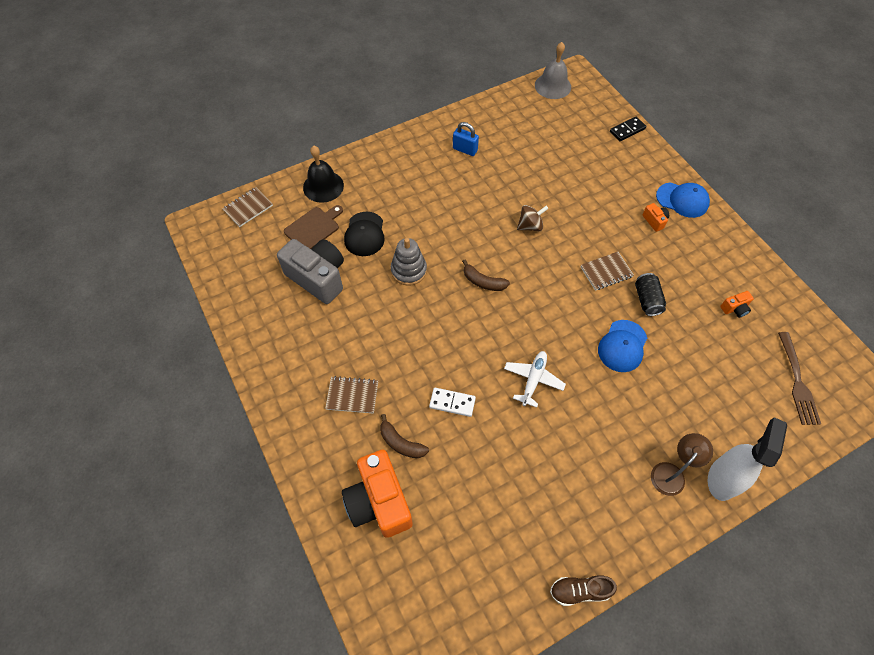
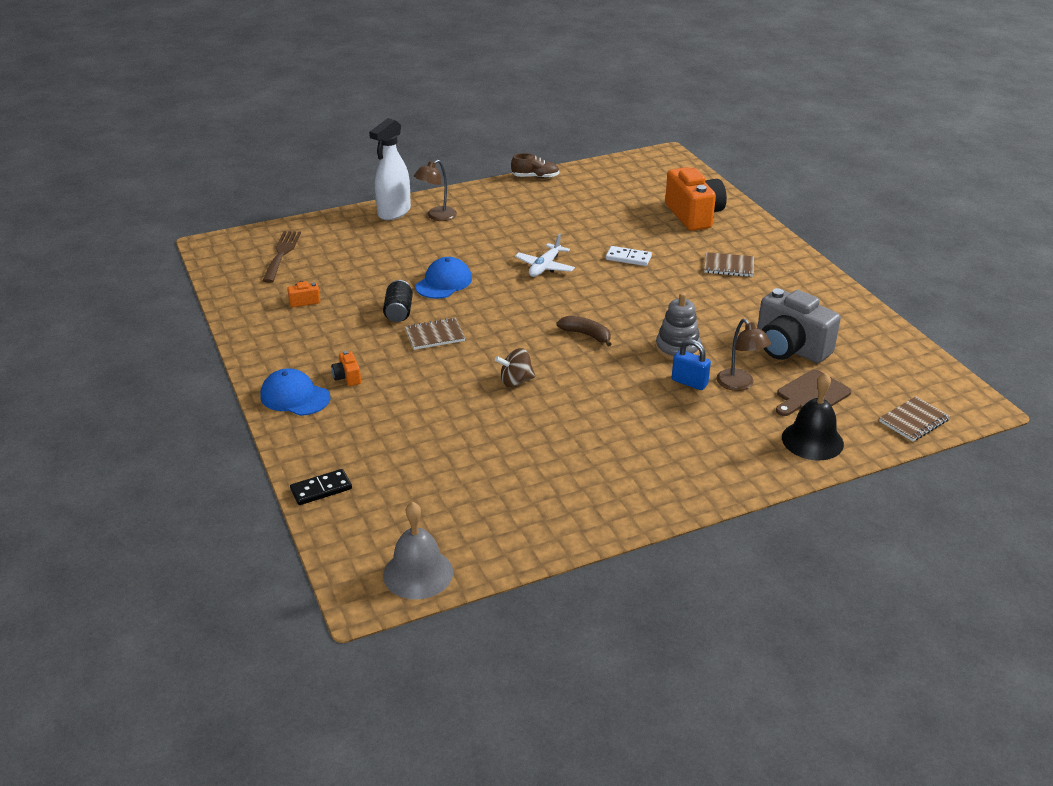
camera: 175 degrees left, 25 degrees down
black cap [344,212,385,256] -> brown lamp [716,319,771,391]
brown banana [380,414,429,458] -> none
blue padlock [453,122,479,156] -> blue padlock moved to [672,339,711,390]

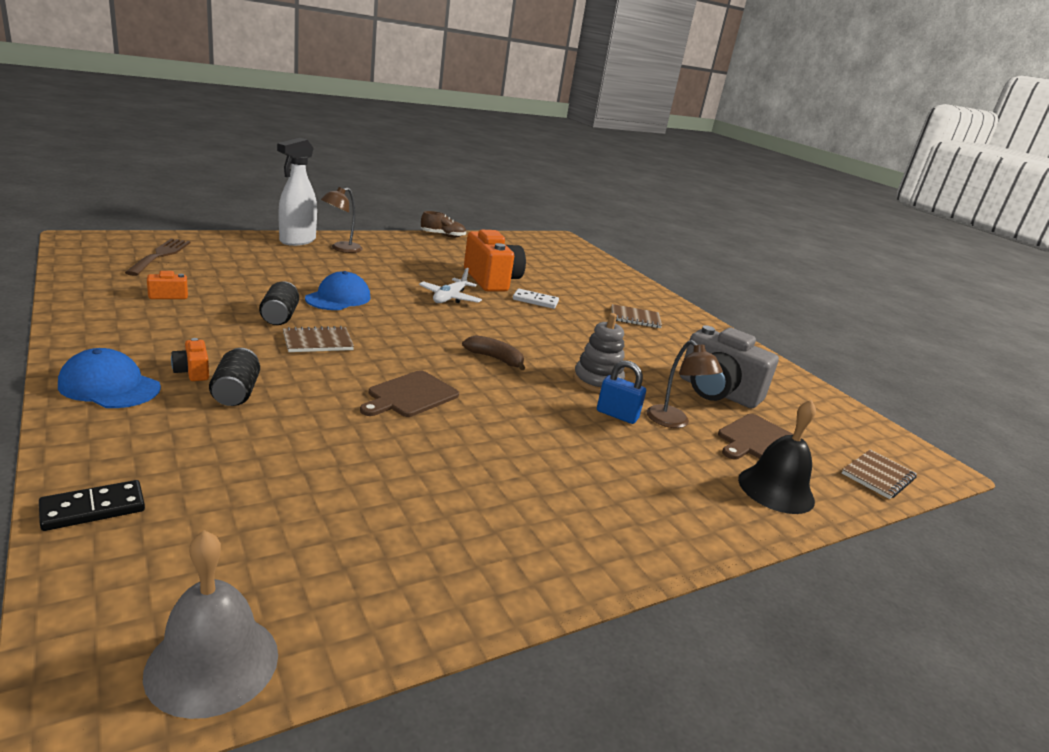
camera: 10 degrees left, 10 degrees down
brown spinning top [495,348,535,387] -> brown cutting board [360,370,459,417]
orange camera [665,167,727,231] -> orange camera moved to [464,230,526,292]
none -> black can [209,348,260,406]

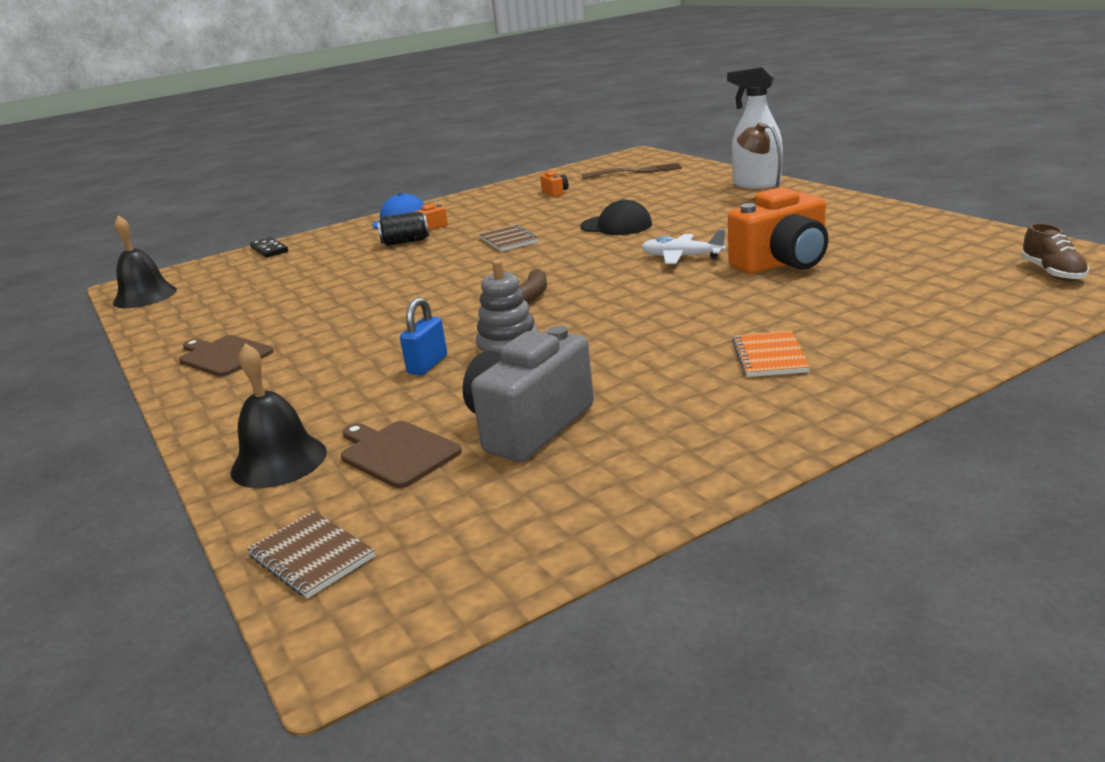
camera: 95 degrees right, 0 degrees up
grey bell [143,530,278,719] -> black bell [113,215,177,308]
black can [259,281,299,325] -> none
blue cap [305,271,370,310] -> black cap [580,199,652,235]
brown cutting board [360,370,459,417] -> brown cutting board moved to [179,335,273,377]
brown shoe [421,211,466,238] -> brown shoe moved to [1021,223,1089,281]
white domino [513,289,559,309] -> none
brown notebook [611,304,662,328] -> orange notebook [732,331,810,377]
brown lamp [647,340,723,428] -> none

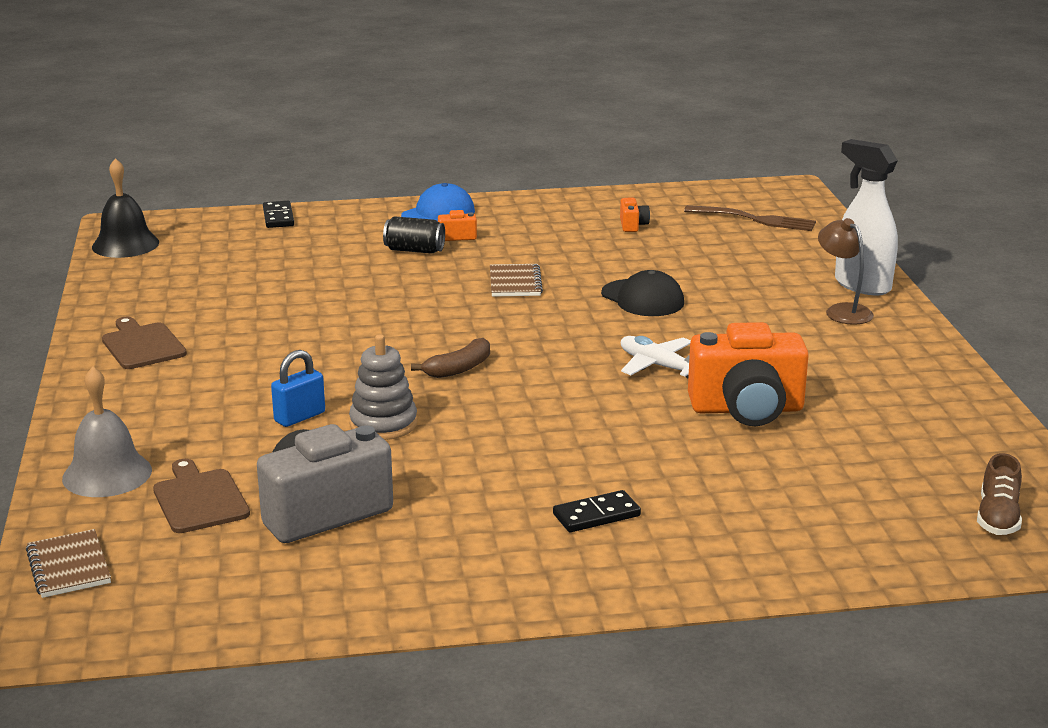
camera: 20 degrees right, 0 degrees up
black bell [231,343,327,488] -> grey bell [62,366,152,497]
orange notebook [732,331,810,377] -> black domino [553,490,641,532]

